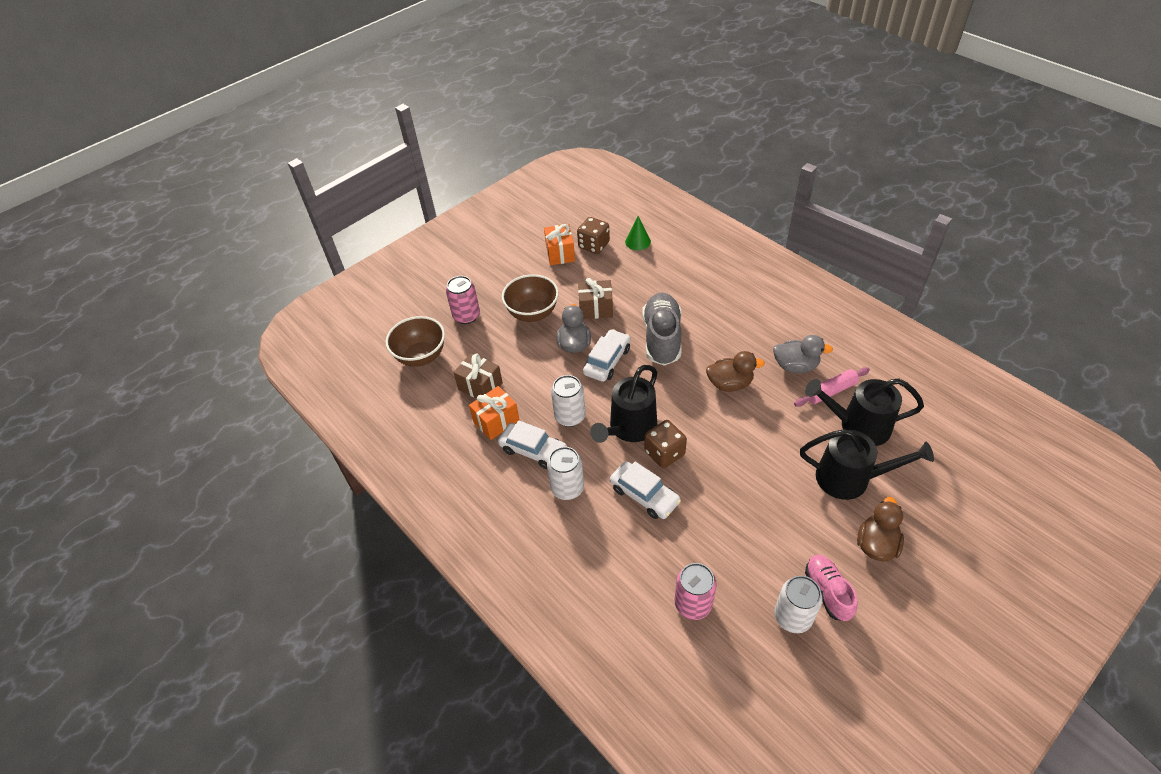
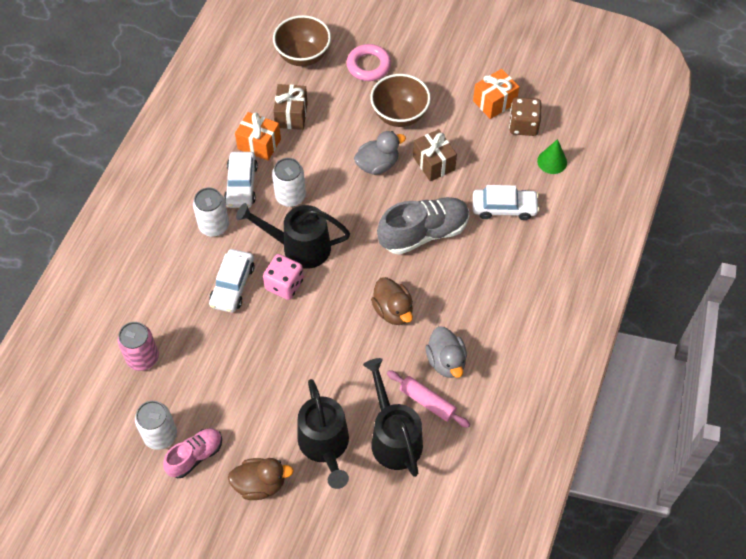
camera: 60 degrees right, 10 degrees up
pink can [446,276,480,324] -> pink ring [346,44,391,81]
white car [583,329,631,382] -> white car moved to [473,185,539,220]
brown dice [644,420,687,468] -> pink dice [263,254,304,300]

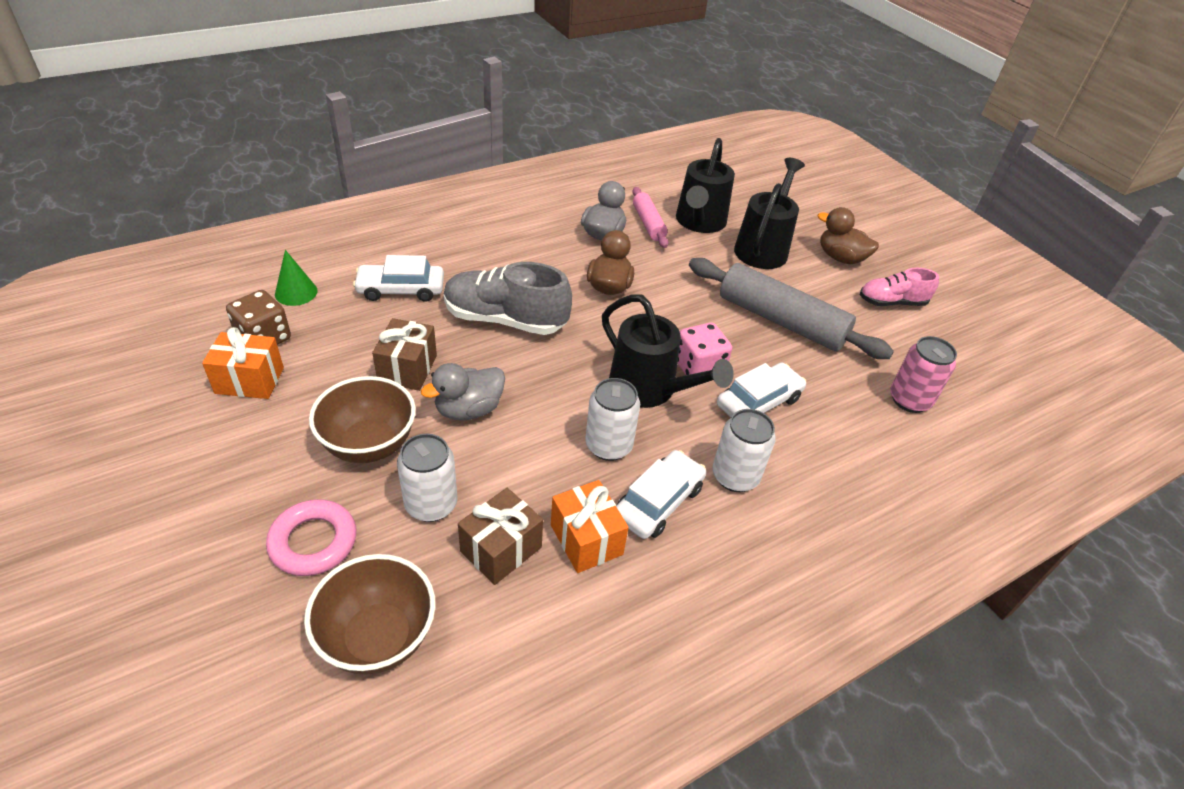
camera: 145 degrees left, 15 degrees down
white can [135,401,177,450] -> white can moved to [397,434,457,522]
grey duck [354,131,406,175] -> grey duck turned 45 degrees counterclockwise [421,363,505,421]
white car [473,185,539,220] -> white car turned 45 degrees counterclockwise [353,255,444,302]
none -> grey rolling pin [689,258,894,359]

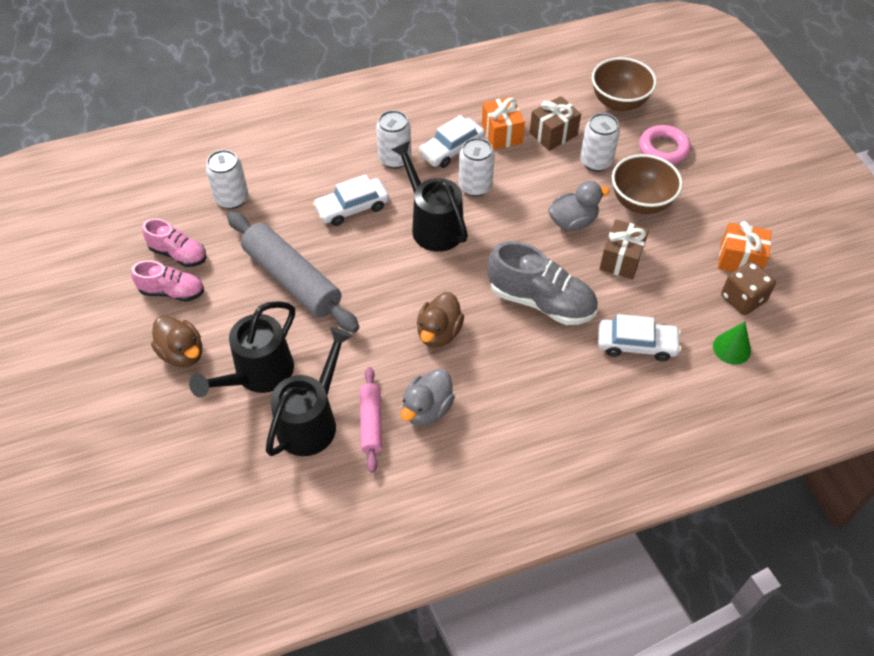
camera: 165 degrees left, 10 degrees up
pink dice [677,323,732,375] -> none
pink can [890,336,957,413] -> white can [206,150,248,209]
none -> pink shoe [142,218,206,267]

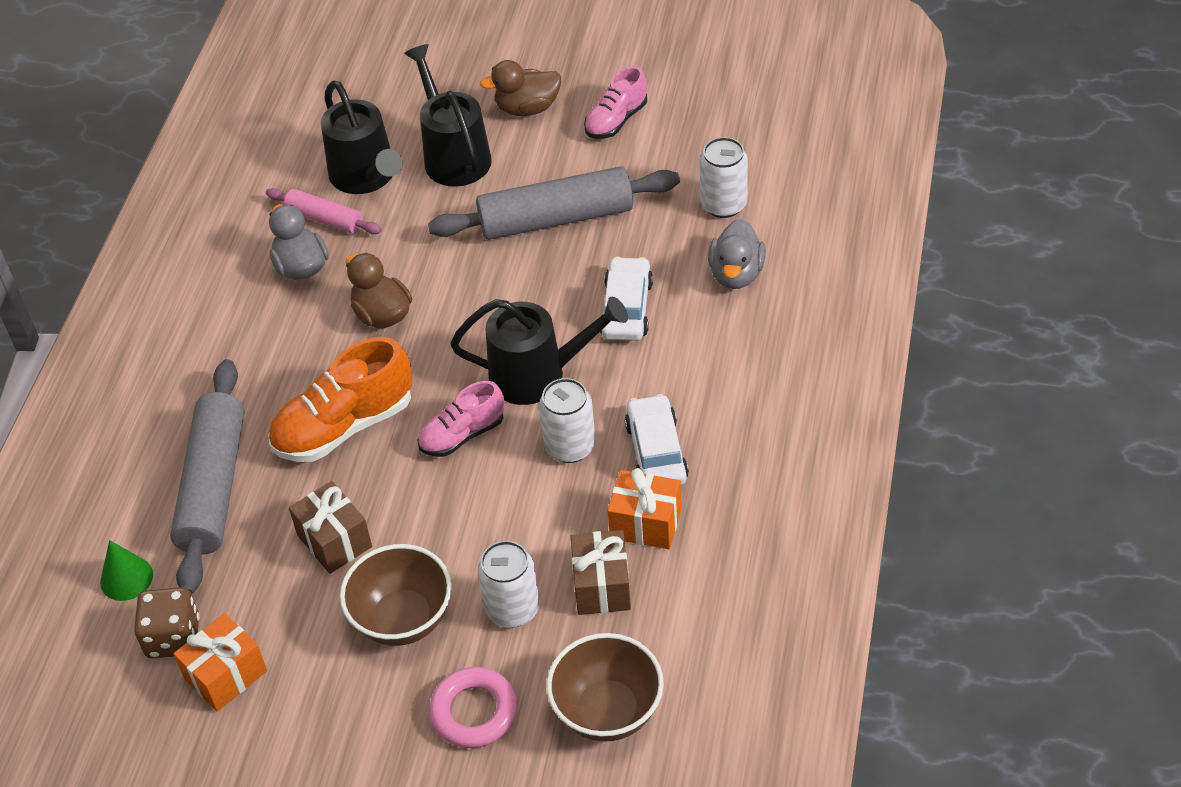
camera: 125 degrees right, 5 degrees down
pink shoe [142,218,206,267] -> pink shoe moved to [418,381,504,457]
white can [376,110,411,169] -> none
grey shoe [487,241,598,325] -> orange shoe [268,337,413,462]
grey duck [548,181,610,231] -> grey duck moved to [708,219,766,289]
white car [598,314,681,361] -> grey rolling pin [170,359,245,594]

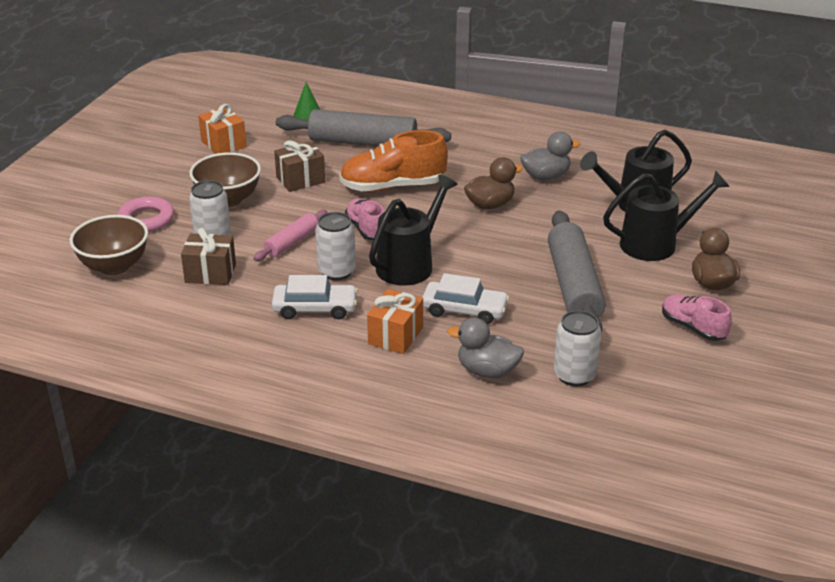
camera: 95 degrees right, 15 degrees down
brown dice [134,587,199,659] -> none
pink rolling pin [266,188,382,234] -> pink rolling pin moved to [253,210,328,261]
orange shoe [268,337,413,462] -> orange shoe turned 75 degrees counterclockwise [339,130,448,192]
black watering can [450,297,628,405] -> black watering can turned 150 degrees counterclockwise [369,174,458,286]
orange gift [608,468,681,549] -> orange gift moved to [367,289,423,354]

